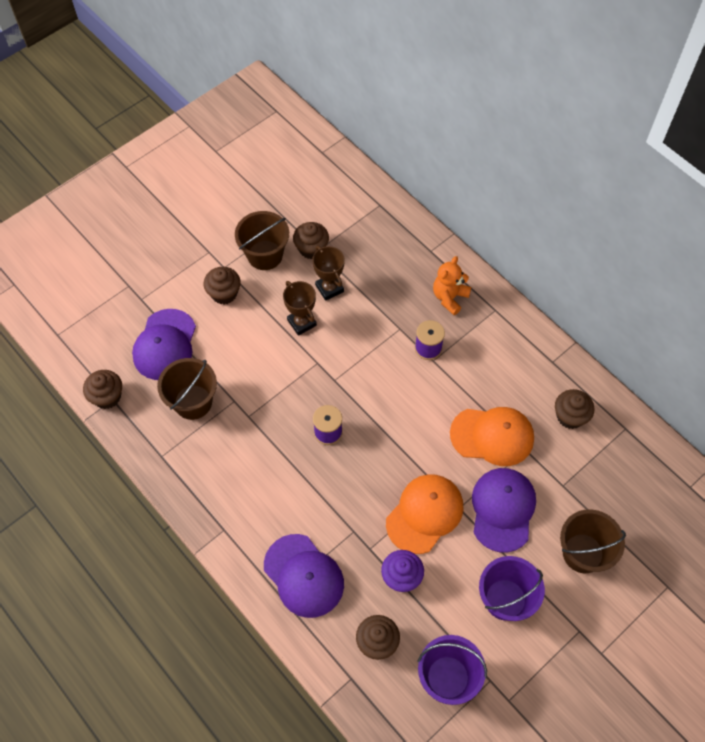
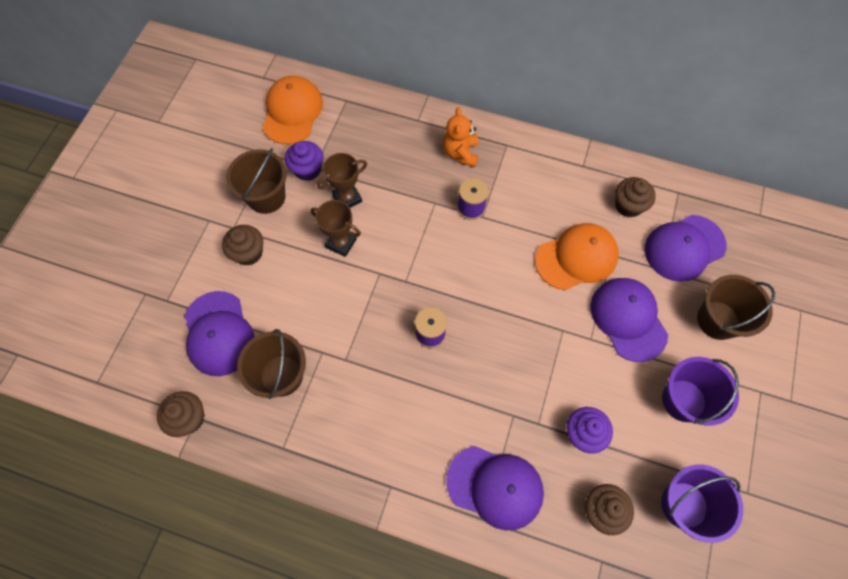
camera: 30 degrees left, 5 degrees up
brown cupcake [293,222,329,259] -> purple cupcake [285,141,323,181]
brown trophy [312,246,345,301] -> brown trophy turned 60 degrees counterclockwise [317,153,367,208]
orange cap [386,474,463,554] -> orange cap moved to [262,76,323,144]
none -> purple cap [645,215,727,282]

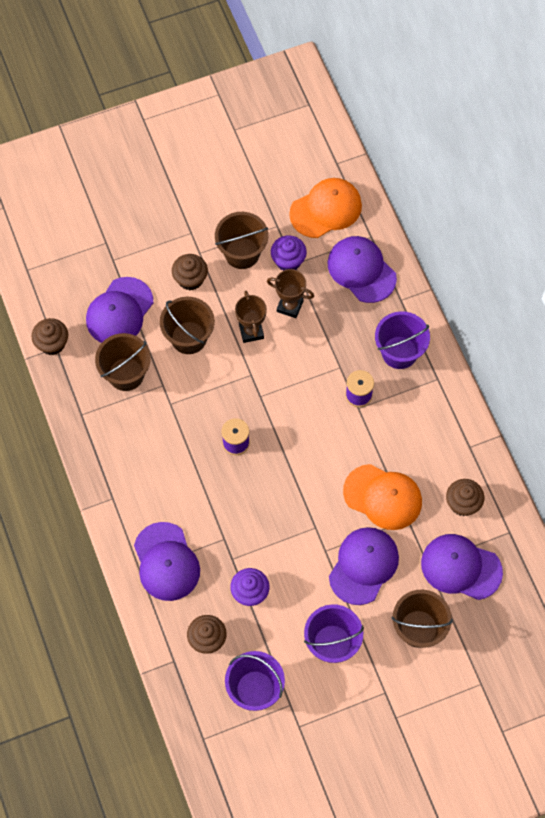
camera: 50 degrees right, 0 degrees up
orange teddy bear [443,107,479,167] -> purple bucket [375,311,430,369]
none -> brown bucket [160,297,215,354]
none -> purple cap [328,236,397,303]

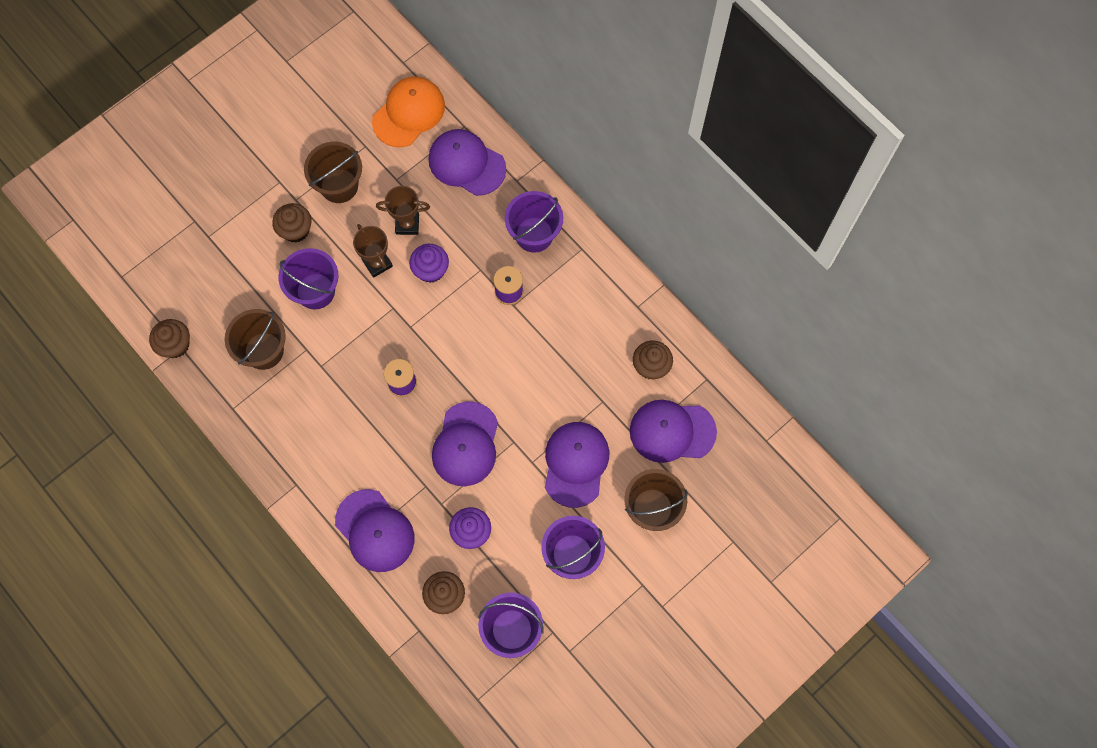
camera: 20 degrees left, 5 degrees up
purple cap [86,277,153,343] -> purple cap moved to [432,401,498,486]
brown bucket [160,297,215,354] -> purple bucket [278,248,338,310]
purple cupcake [271,235,307,271] -> purple cupcake moved to [409,244,449,283]
orange cap [343,464,422,530] -> none

